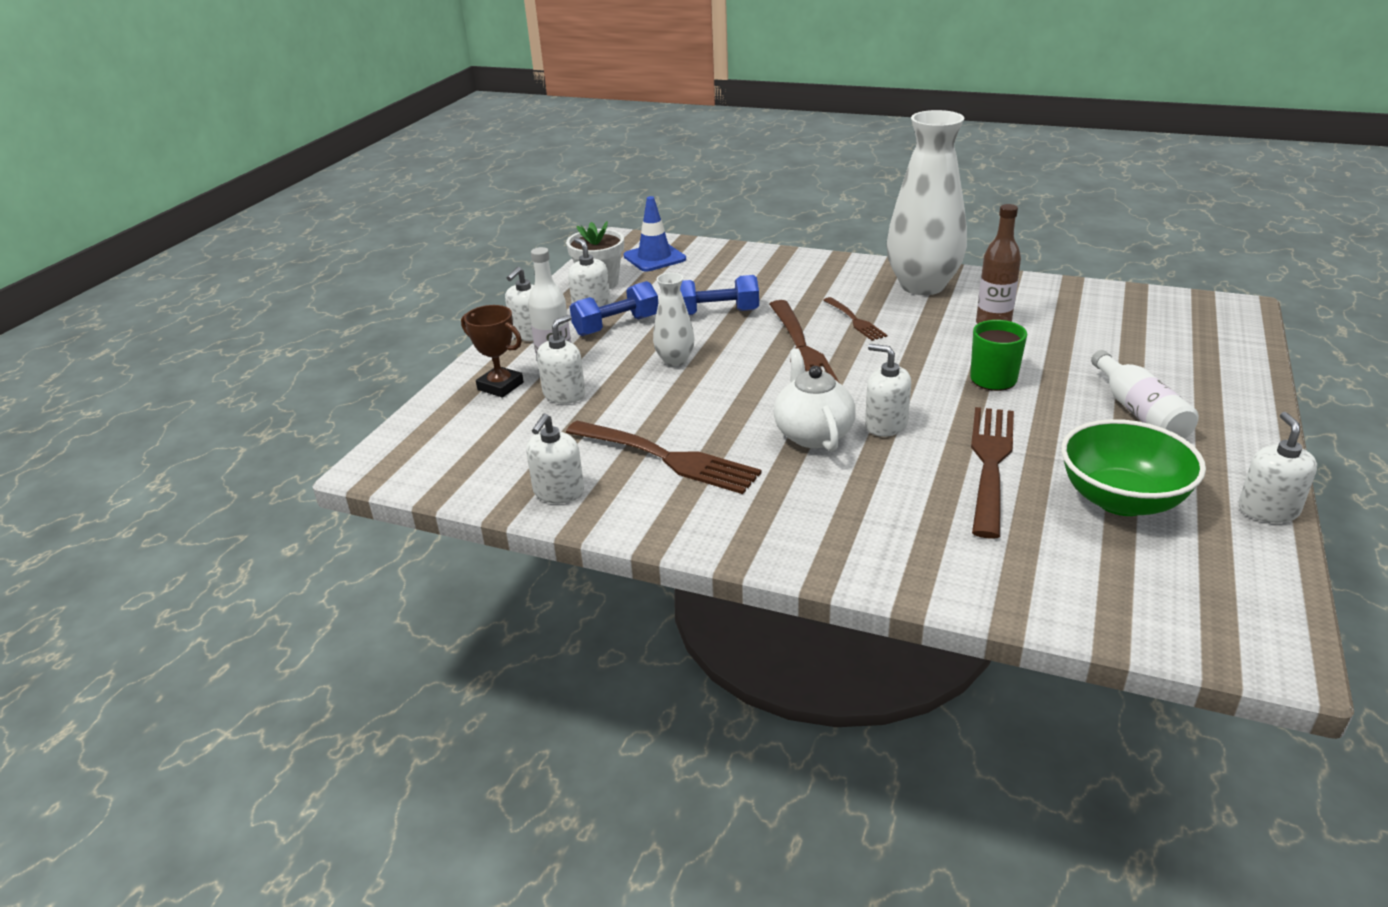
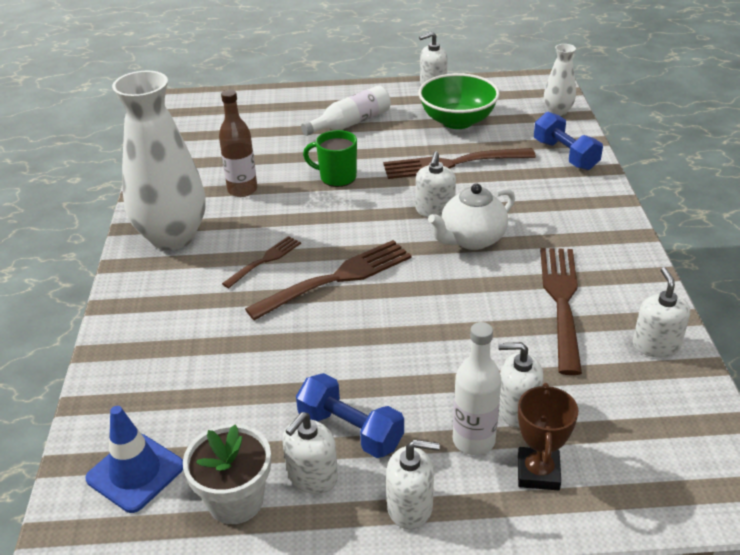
camera: 115 degrees left, 5 degrees up
white soap dispenser [526,413,584,503] -> white soap dispenser turned 90 degrees counterclockwise [633,267,690,357]
white vase [653,273,695,366] -> white vase moved to [544,44,576,116]
blue dumbbell [680,275,759,315] -> blue dumbbell moved to [534,112,603,170]

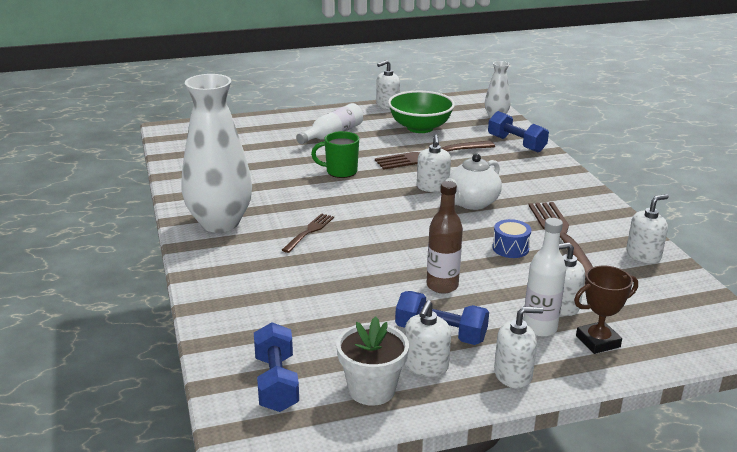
camera: 15 degrees left, 10 degrees down
blue traffic cone [85,406,183,513] -> blue dumbbell [254,322,299,412]
brown bottle [219,89,257,197] -> brown bottle moved to [427,181,463,294]
brown fork [245,240,412,320] -> none
brown trophy [518,383,578,490] -> brown trophy turned 75 degrees clockwise [574,266,638,354]
white soap dispenser [633,267,690,357] -> white soap dispenser turned 75 degrees clockwise [626,194,669,264]
none -> blue drum [492,219,532,258]

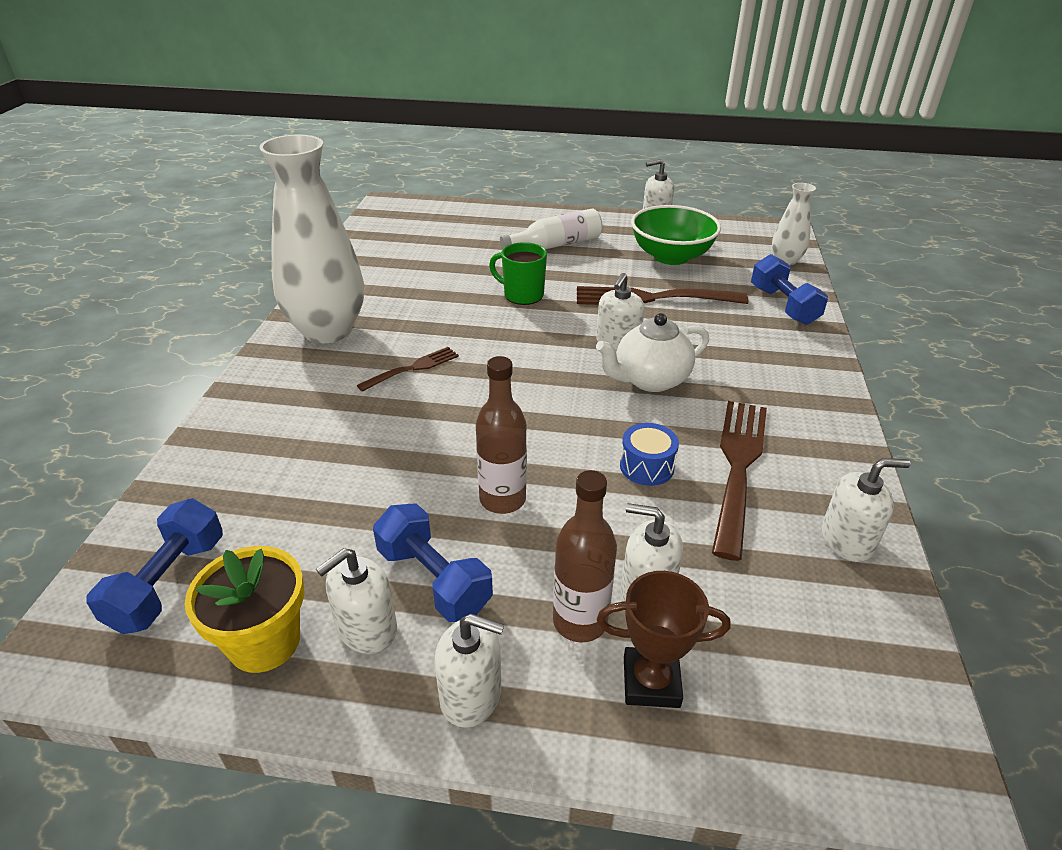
camera: 25 degrees right, 10 degrees up
white flower pot [336,317,409,406] -> yellow flower pot [185,546,304,673]
white bottle [523,218,566,337] -> brown bottle [553,470,617,643]

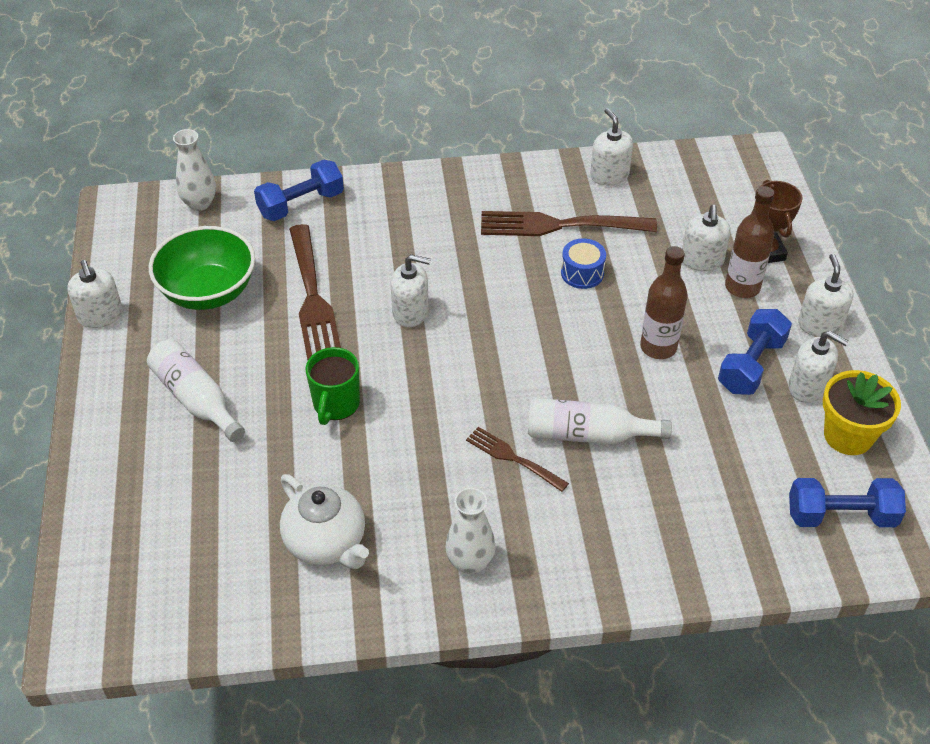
camera: 105 degrees left, 10 degrees up
white vase [259,135,364,343] -> white vase [445,488,496,574], size x0.48
white teapot [596,313,709,392] -> white teapot moved to [280,474,369,569]
none -> white bottle [528,398,672,444]

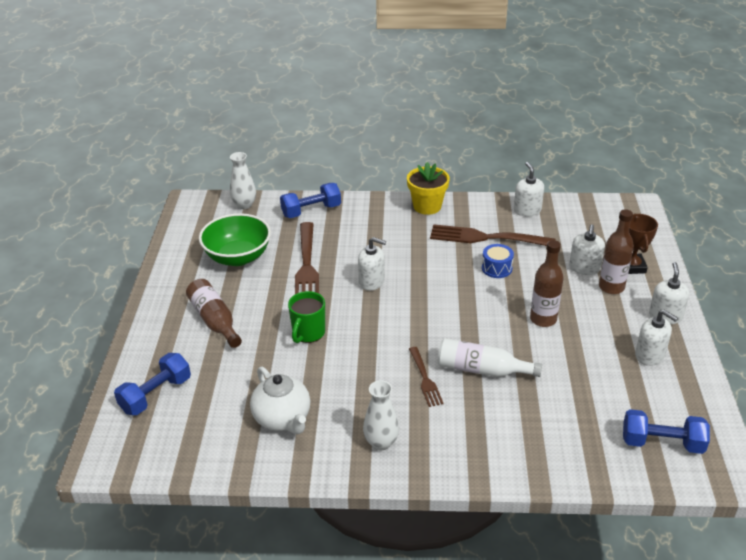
camera: 10 degrees right, 10 degrees down
white soap dispenser [67,260,123,328] -> none
white bottle [147,339,245,442] -> brown bottle [186,279,242,348]
brown fork [466,427,569,492] -> brown fork turned 150 degrees counterclockwise [409,347,444,407]
blue dumbbell [718,309,792,395] -> blue dumbbell moved to [114,353,191,415]
yellow flower pot [823,370,901,455] -> yellow flower pot moved to [407,162,450,215]

